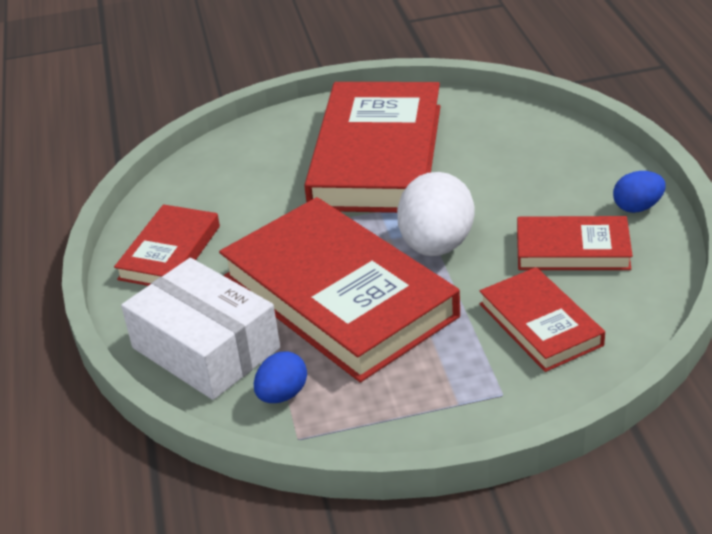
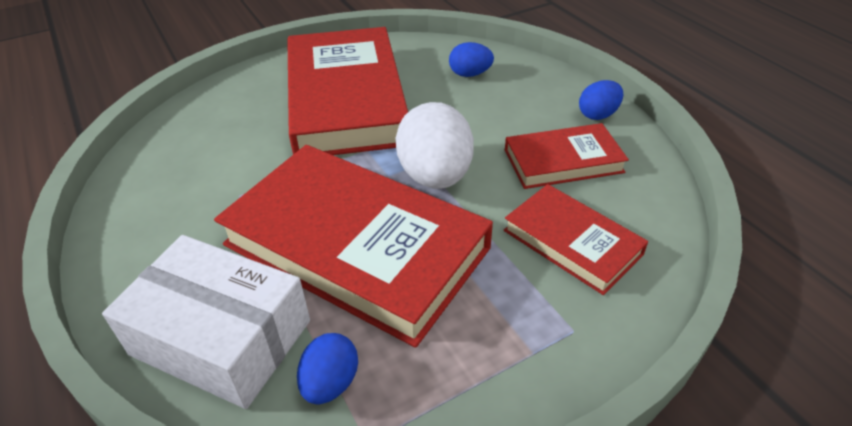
camera: 20 degrees left, 5 degrees up
red book [114,204,220,286] -> none
none -> blue egg [449,42,494,77]

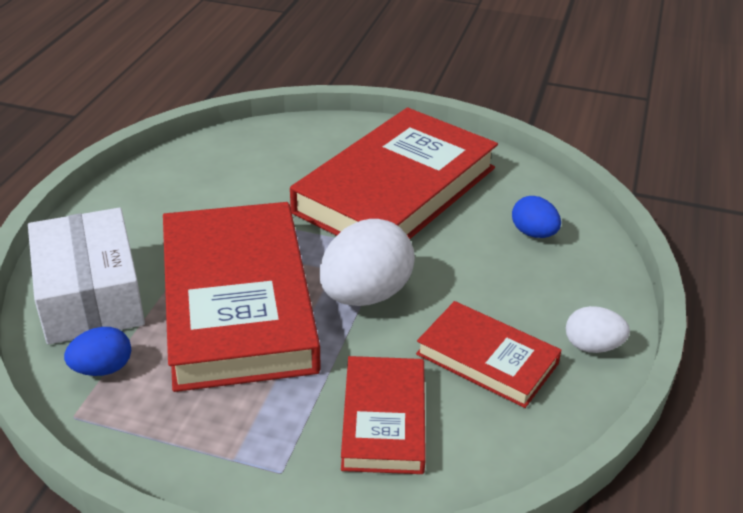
camera: 45 degrees right, 5 degrees down
blue egg [579,80,623,120] -> white egg [566,306,630,353]

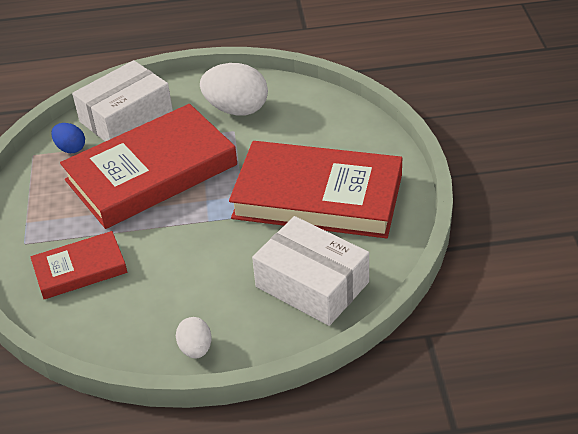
camera: 70 degrees right, 5 degrees up
white egg [320,219,415,306] -> white egg moved to [200,63,268,116]
red book [416,301,562,408] -> none
blue egg [512,196,561,238] -> white box [252,216,369,326]

